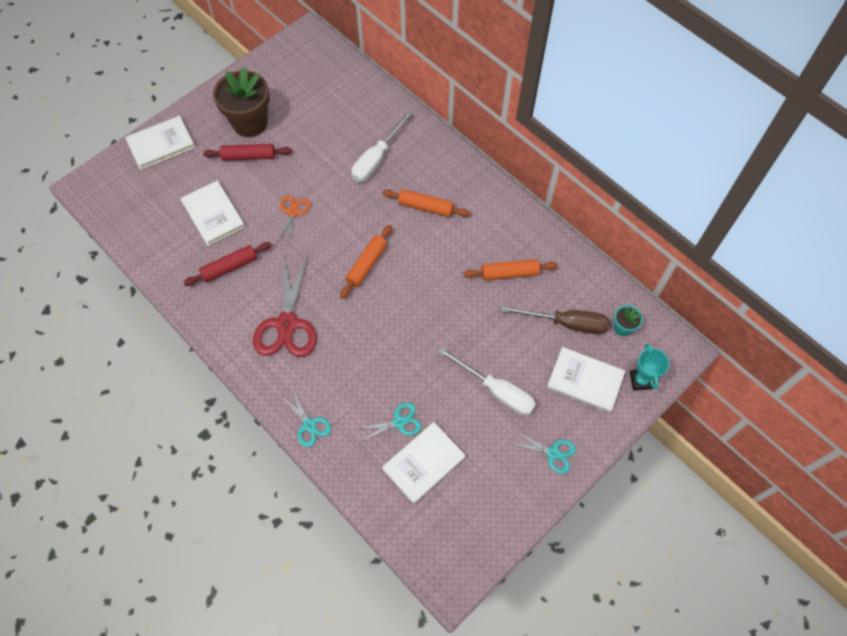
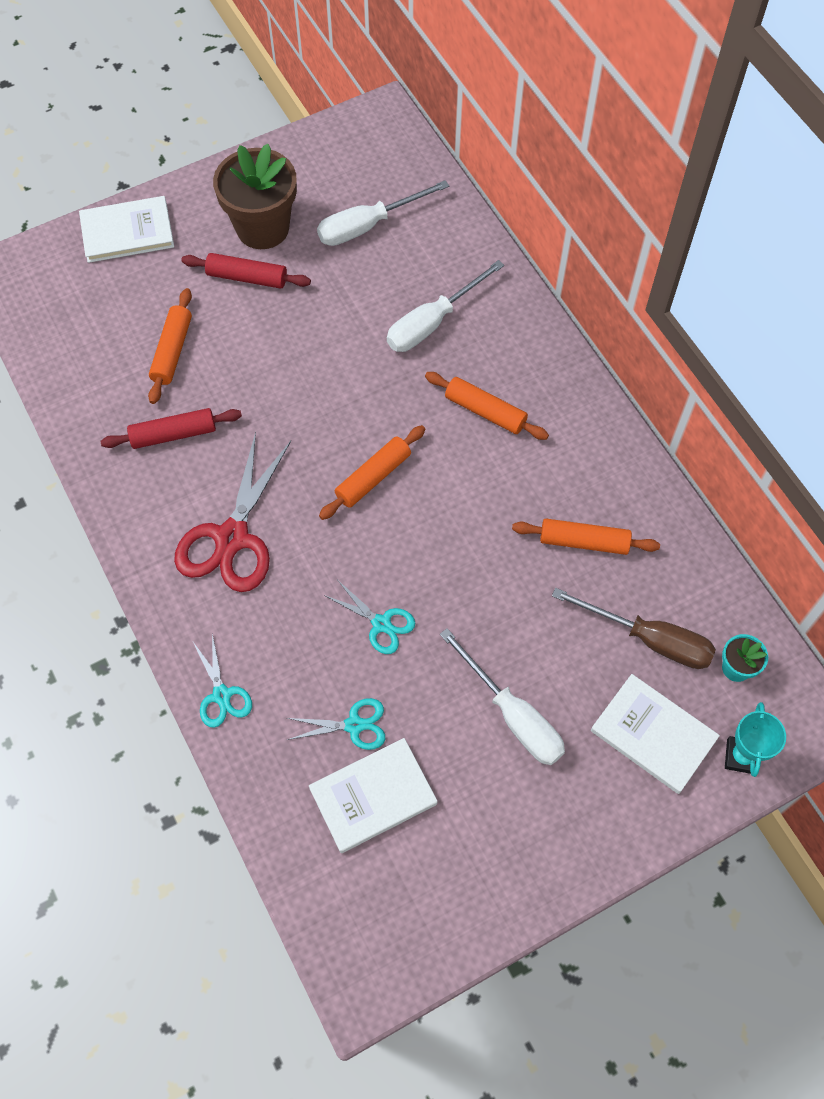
camera: 15 degrees right, 0 degrees up
white book [180,181,245,246] -> orange rolling pin [148,288,192,404]
orange scissors [276,196,310,246] -> none
turquoise scissors [509,431,576,474] -> turquoise scissors moved to [324,581,415,654]
none -> white screwdriver [317,180,449,246]

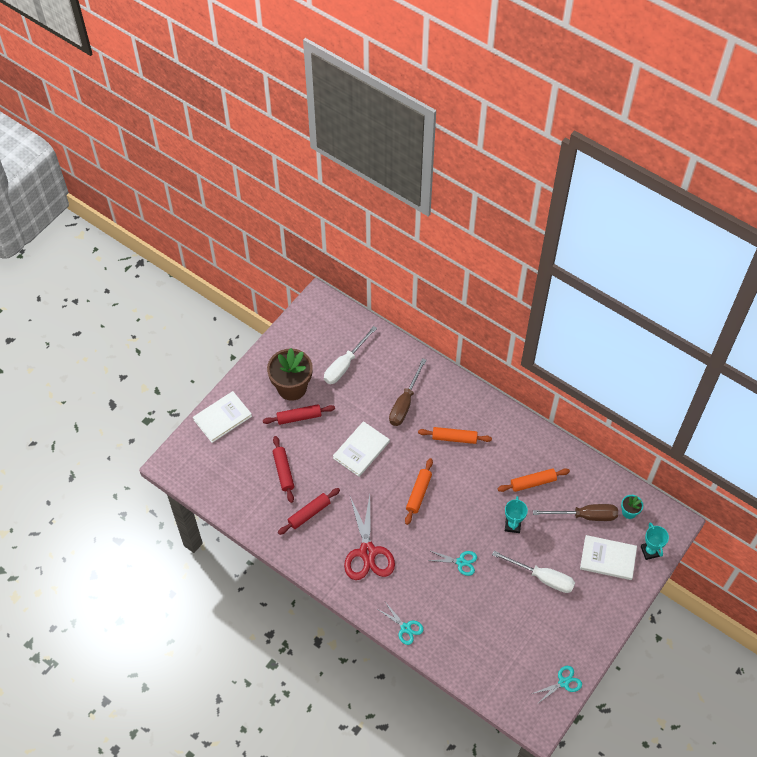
camera: 25 degrees left, 5 degrees down
orange rolling pin [148,288,192,404] -> red rolling pin [273,436,294,503]
turquoise scissors [287,698,385,750] -> turquoise scissors moved to [532,666,582,702]
white book [309,738,437,853] -> white book moved to [333,421,390,477]
white screwdriver [387,260,504,352] -> brown screwdriver [389,358,426,426]
none -> turquoise trophy [505,496,528,533]

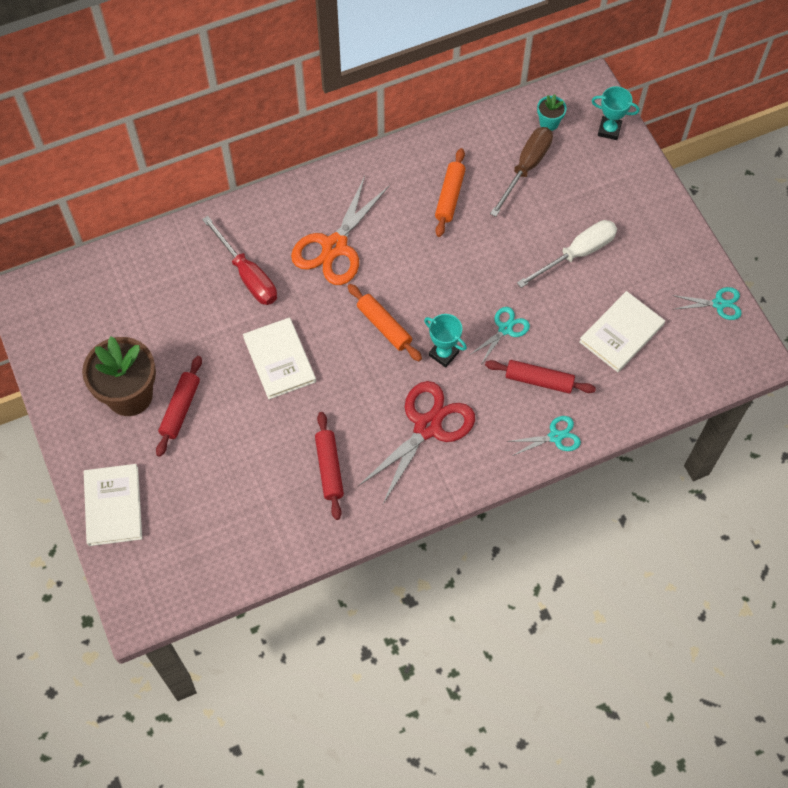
camera: 60 degrees left, 5 degrees up
red rolling pin [273,436,294,503] -> red rolling pin moved to [485,360,596,394]
white screwdriver [324,326,377,384] -> none
red scissors [344,495,395,580] -> red scissors turned 75 degrees counterclockwise [358,381,475,504]
brown screwdriver [389,358,426,426] -> red screwdriver [202,216,277,305]
orange rolling pin [418,427,492,444] -> orange scissors [291,176,390,285]
turquoise trophy [505,496,528,533] -> turquoise trophy moved to [424,314,467,368]
turquoise scissors [532,666,582,702] -> turquoise scissors turned 90 degrees clockwise [672,287,742,320]
white book [580,535,637,580] -> white book moved to [579,291,665,372]

